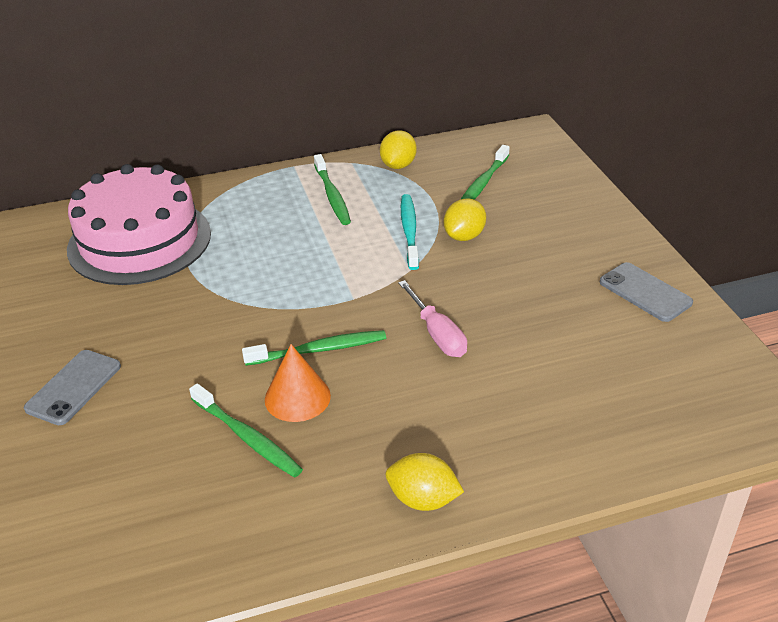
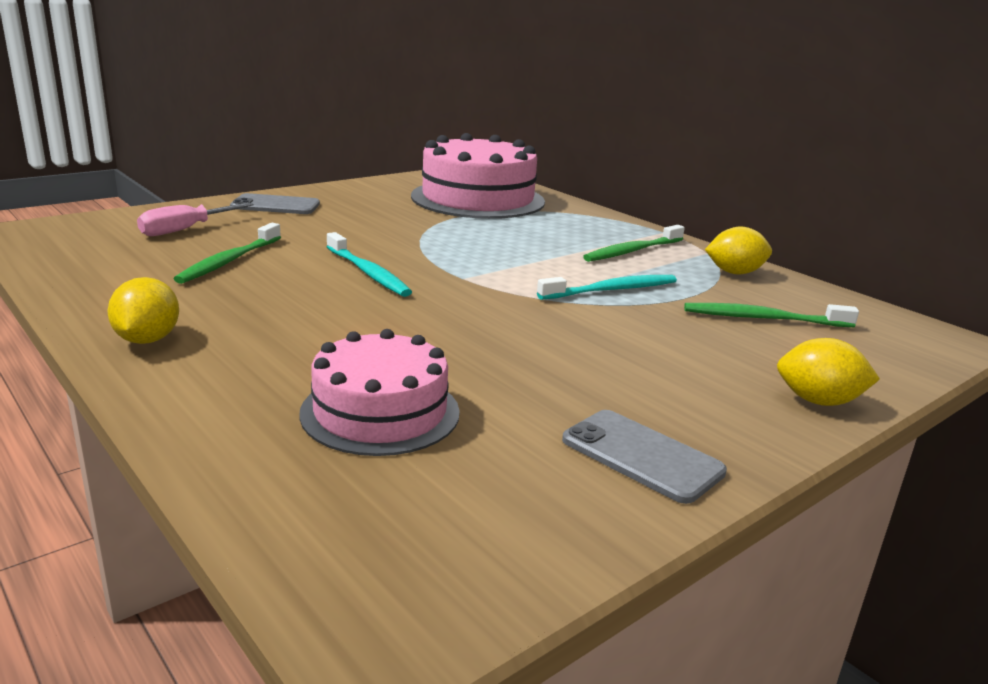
camera: 65 degrees right, 15 degrees down
green toothbrush [242,330,386,366] -> turquoise toothbrush [326,232,412,297]
orange cone [265,344,331,422] -> none
pink screwdriver [398,280,467,357] -> pink screwdriver moved to [137,203,254,236]
yellow lemon [444,198,486,241] -> yellow lemon moved to [777,338,880,406]
grey phone [600,262,693,322] -> grey phone turned 75 degrees counterclockwise [562,410,727,504]
none -> pink cake [299,329,460,456]

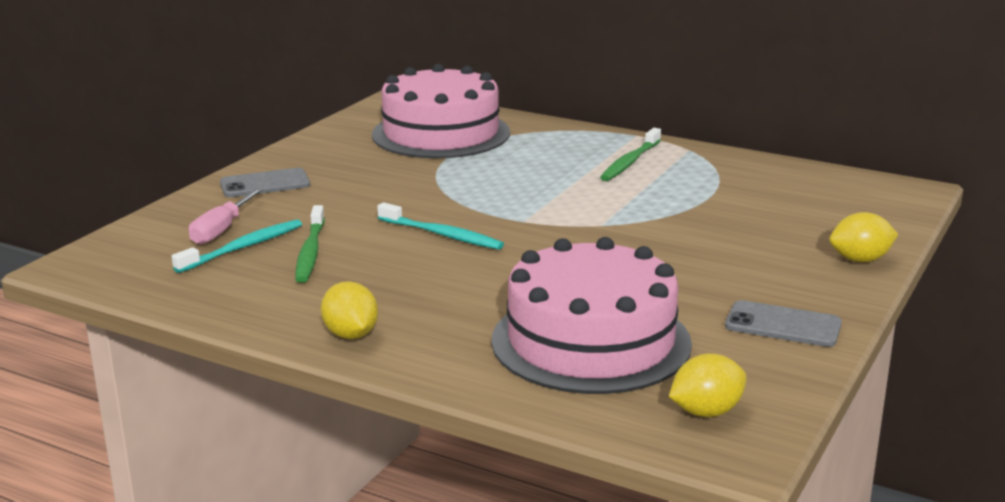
camera: 20 degrees left, 0 degrees up
pink cake [299,329,460,456] -> pink cake [492,237,692,394], size x1.63
turquoise toothbrush [537,275,677,300] -> turquoise toothbrush moved to [172,219,302,273]
green toothbrush [684,303,859,327] -> none
yellow lemon [705,226,772,275] -> yellow lemon moved to [669,354,747,417]

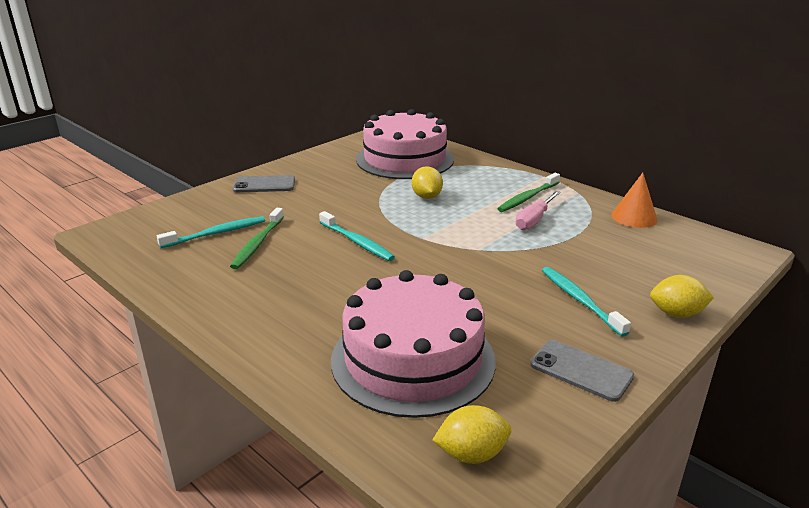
camera: 15 degrees right, 5 degrees up
pink screwdriver [189,188,263,245] -> pink screwdriver moved to [516,191,561,230]
yellow lemon [321,281,378,339] -> yellow lemon moved to [411,166,443,199]
none -> turquoise toothbrush [542,267,631,337]
none -> orange cone [611,173,658,228]

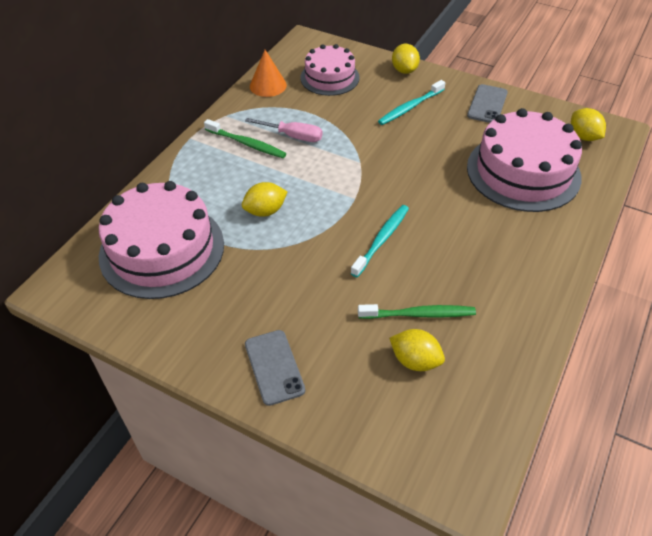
camera: 105 degrees left, 20 degrees up
turquoise toothbrush [157,216,265,248] -> yellow lemon [389,329,445,371]
none -> pink cake [300,44,360,96]

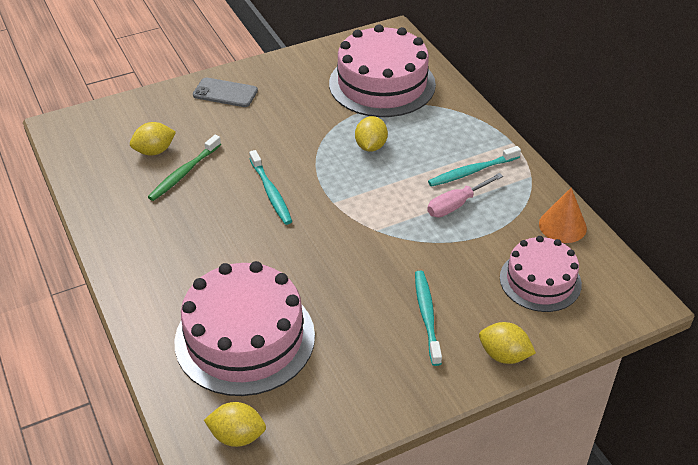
camera: 125 degrees right, 5 degrees down
green toothbrush [204,119,287,158] -> turquoise toothbrush [428,146,521,187]
grey phone [467,84,508,123] -> none

